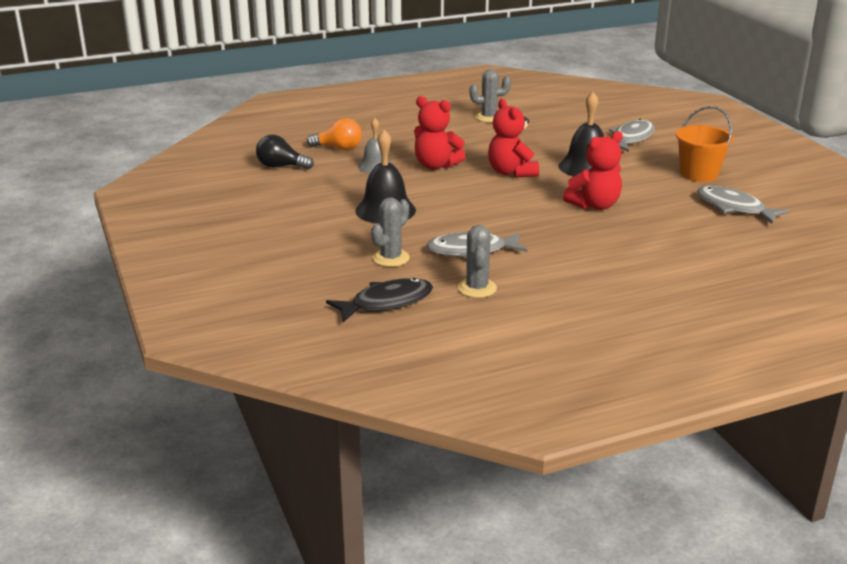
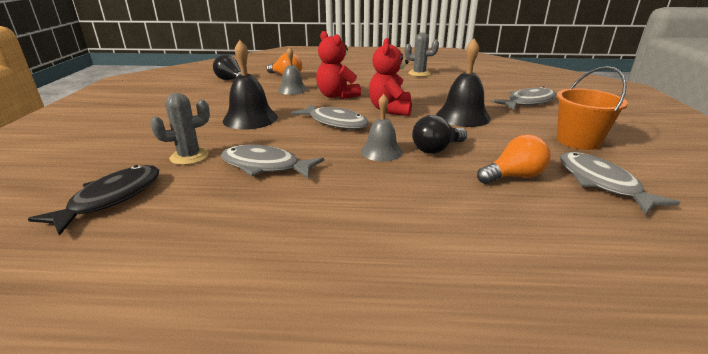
camera: 25 degrees right, 0 degrees up
black fish [326,278,433,322] -> black fish turned 60 degrees counterclockwise [28,165,159,236]
grey cactus [458,225,497,298] -> none
red teddy bear [563,131,623,210] -> black light bulb [412,115,467,154]
none -> grey fish [291,104,369,129]
none -> grey bell [361,94,403,161]
none -> orange light bulb [477,135,551,184]

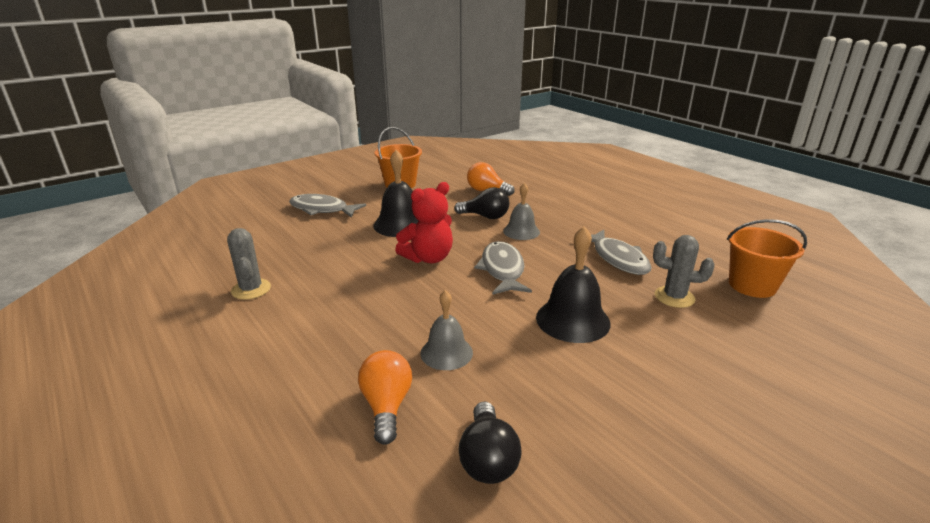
camera: 130 degrees left, 0 degrees up
black fish [28,165,159,236] -> orange bucket [727,219,807,298]
red teddy bear [316,31,361,99] -> none
grey fish [560,152,680,215] -> none

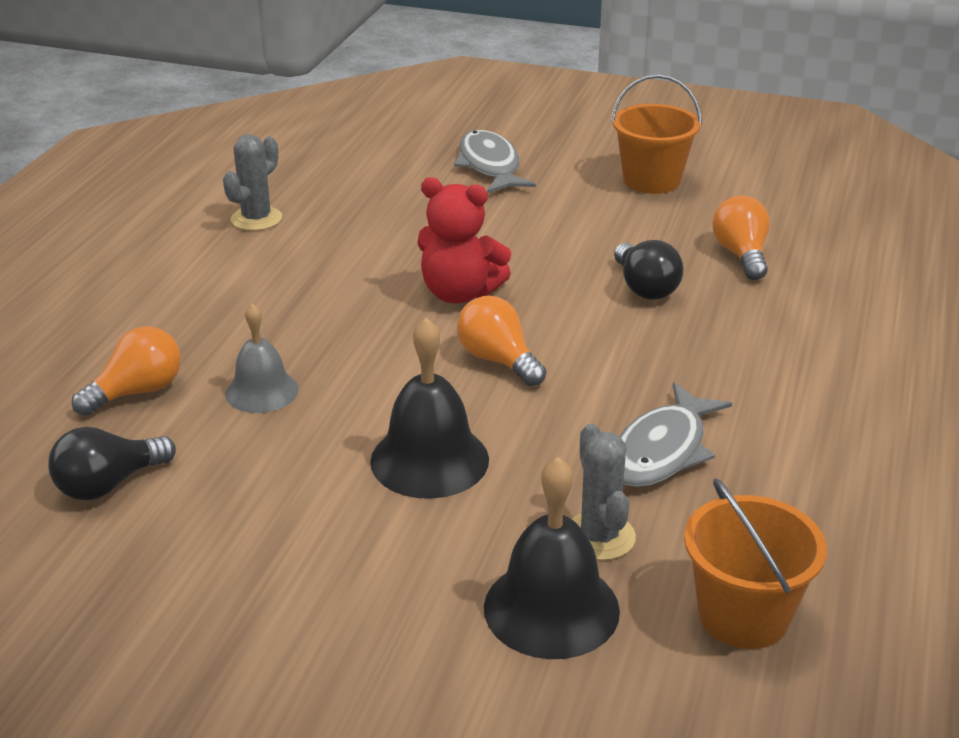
camera: 55 degrees right, 5 degrees up
black bell [373,150,419,237] -> black bell moved to [484,457,620,659]
grey fish [474,241,532,295] -> orange light bulb [457,296,546,386]
grey bell [503,183,540,240] -> none

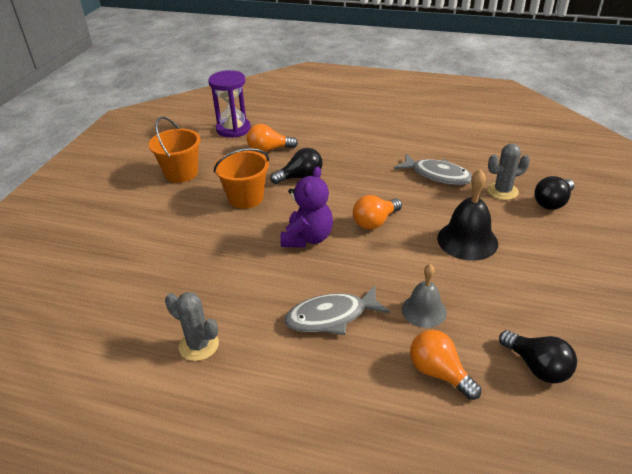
camera: 90 degrees left, 5 degrees up
red teddy bear [418,177,511,304] -> purple teddy bear [280,166,333,248]
grey fish [454,130,536,193] -> grey fish moved to [284,286,390,335]
black bell [484,457,620,659] -> black light bulb [534,176,574,210]
orange bucket [684,478,827,649] -> orange bucket moved to [214,148,269,209]
none -> purple hourglass [208,70,251,138]

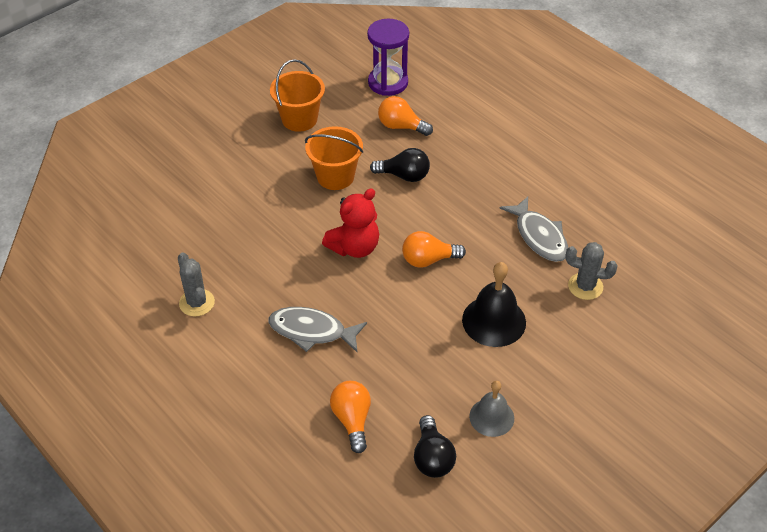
camera: 30 degrees right, 10 degrees up
purple teddy bear [280,166,333,248] -> red teddy bear [322,188,379,258]
grey bell [402,264,447,328] -> grey bell moved to [469,381,514,437]
black light bulb [534,176,574,210] -> none

